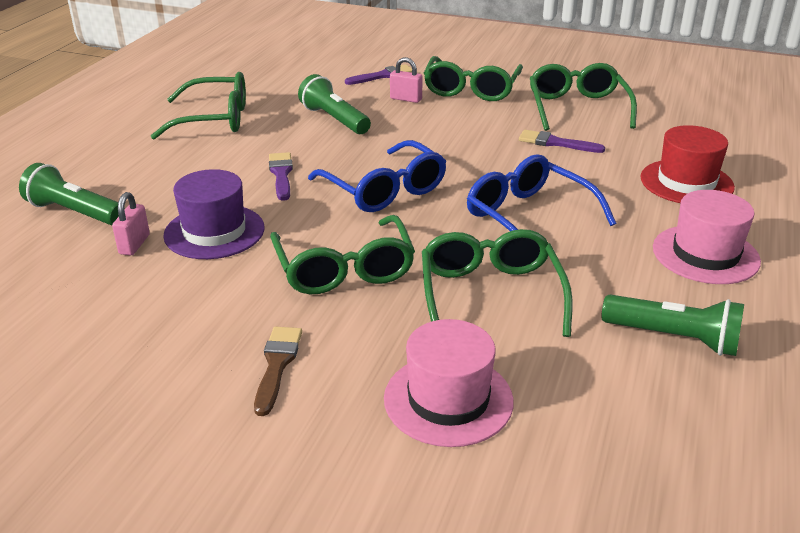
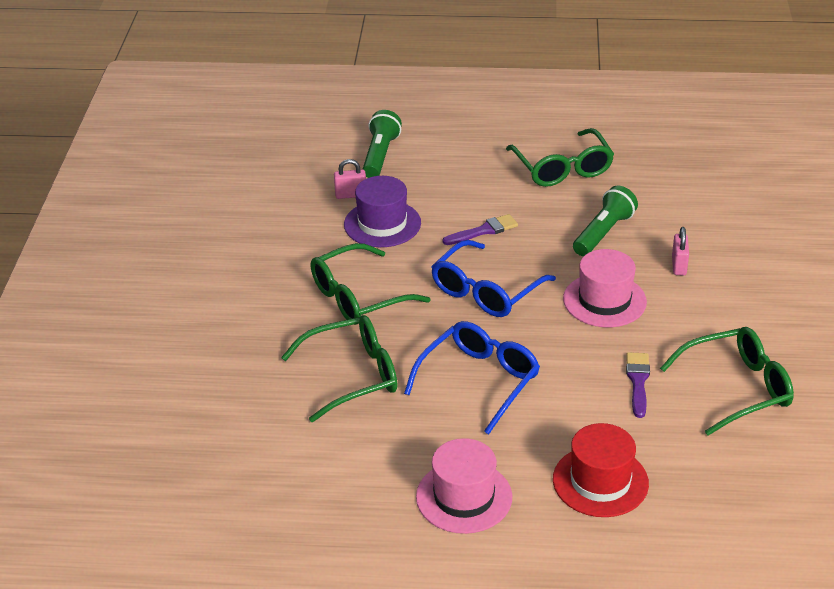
camera: 75 degrees right, 5 degrees up
brown brush [254,326,302,416] -> none
purple brush [345,64,412,85] -> none
pink hat [384,319,514,447] -> pink hat moved to [563,249,647,327]
green glasses [424,56,523,101] -> none
green flashlight [602,295,744,356] -> none

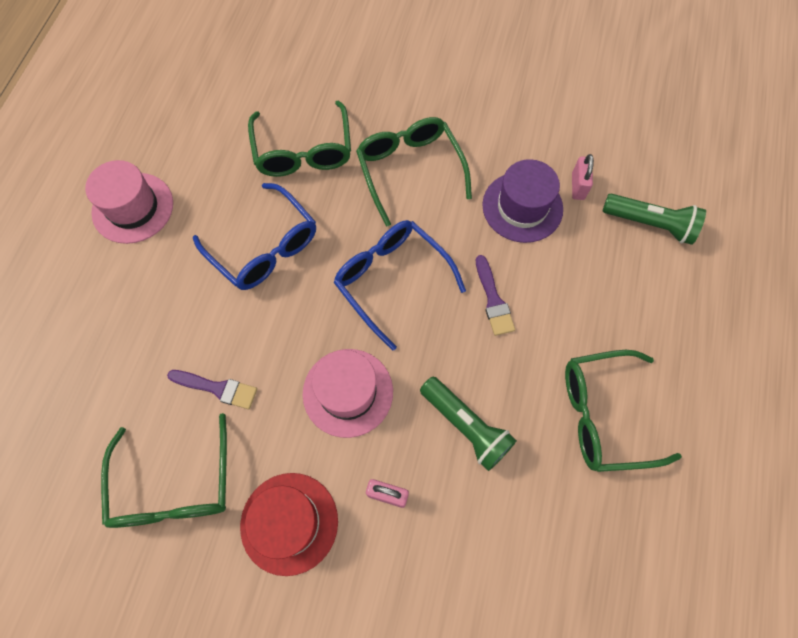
camera: 100 degrees right, 30 degrees up
red hat [553,423,649,517] -> red hat moved to [240,473,338,576]

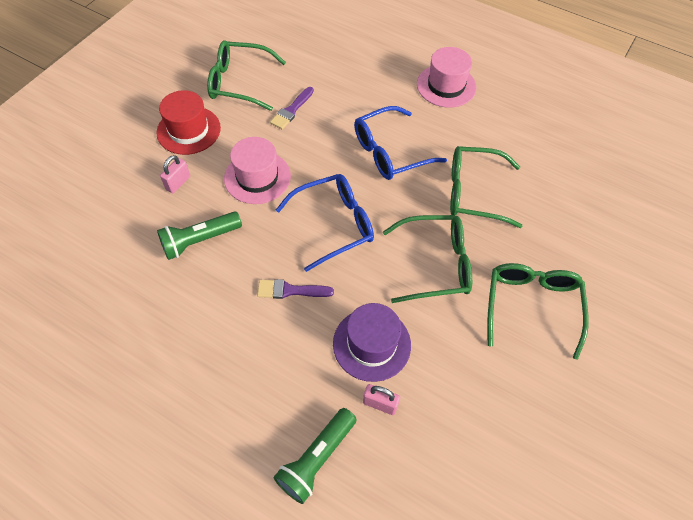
camera: 105 degrees right, 10 degrees down
green glasses [565,350,682,472] -> green glasses moved to [487,263,589,360]

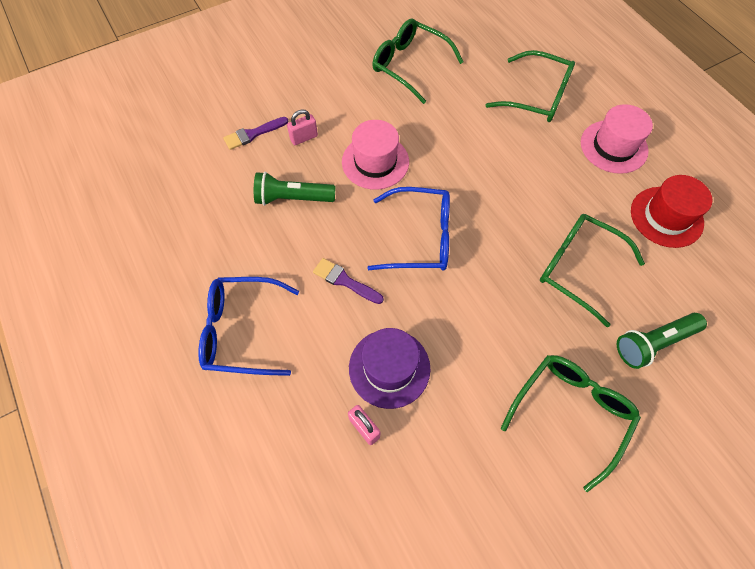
camera: 30 degrees right, 5 degrees up
red hat [156,90,221,155] -> red hat moved to [631,175,712,248]
purple brush [270,87,314,129] -> purple brush moved to [223,117,288,150]
green flashlight [273,408,357,504] -> green flashlight moved to [617,313,707,369]
blue glasses [354,106,447,180] -> blue glasses moved to [198,277,299,376]
green glasses [383,215,472,303] -> green glasses moved to [486,50,575,122]

